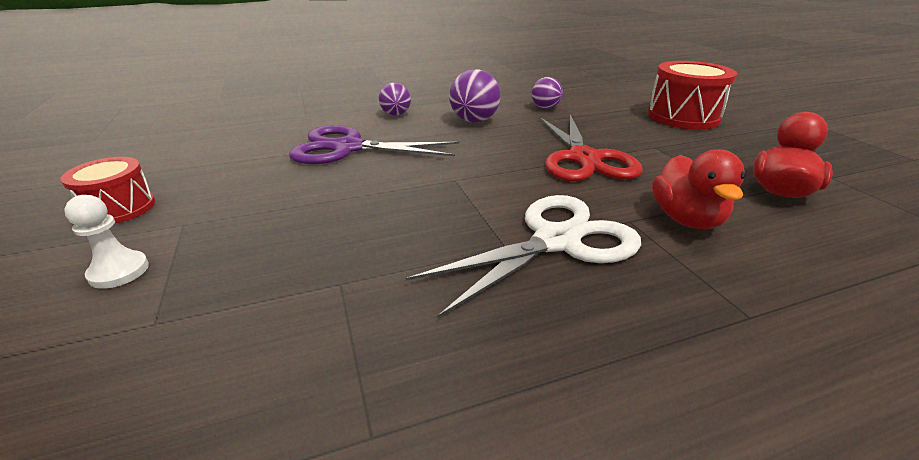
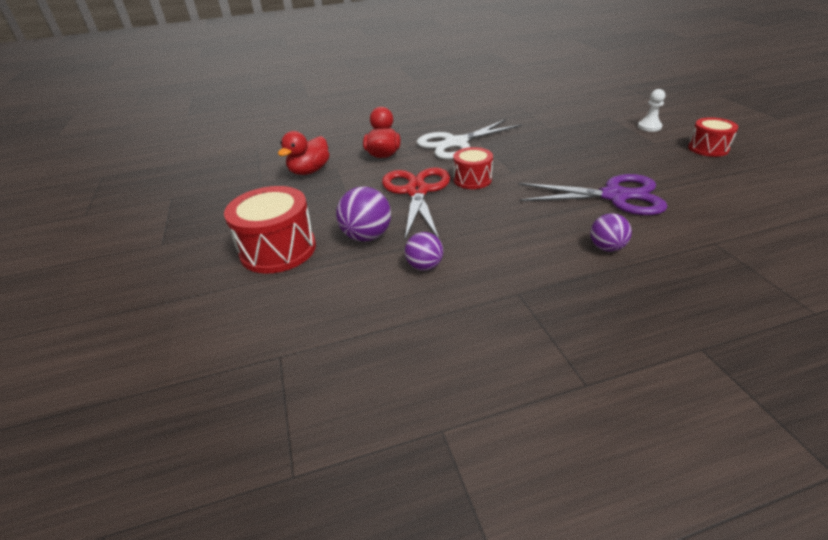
camera: 175 degrees left, 5 degrees up
purple ball [449,69,501,123] -> purple ball moved to [336,186,391,242]
none -> red drum [453,147,493,189]

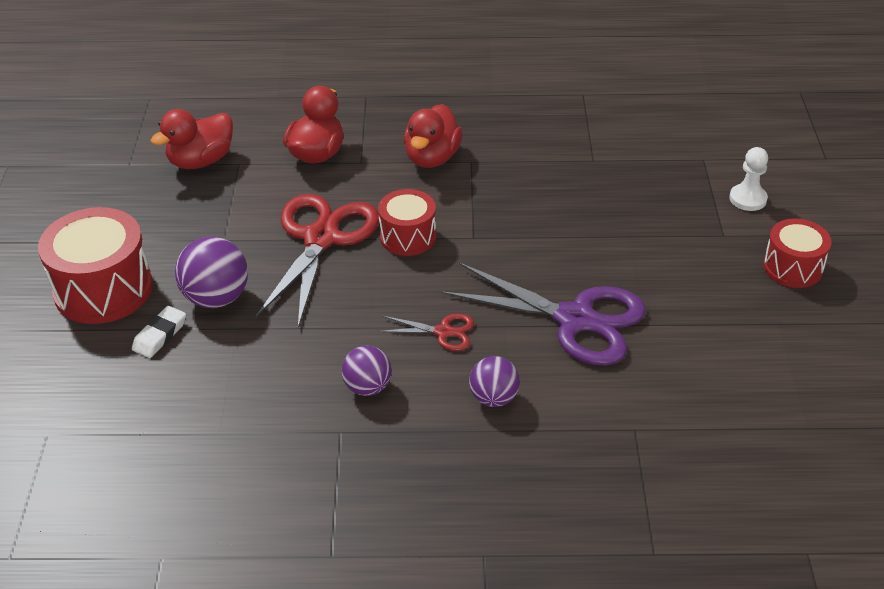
camera: 15 degrees right, 5 degrees up
purple ball [405,232,443,271] -> purple ball moved to [342,346,392,396]
white scissors [417,119,522,159] -> red duck [404,104,463,168]
none -> white eraser [132,306,186,358]
none -> red scissors [378,314,474,351]

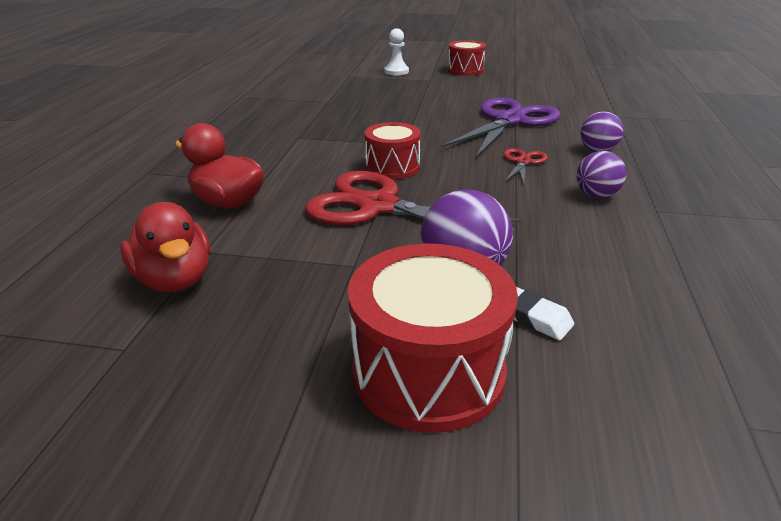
camera: 80 degrees left, 10 degrees down
red duck [404,104,463,168] -> none

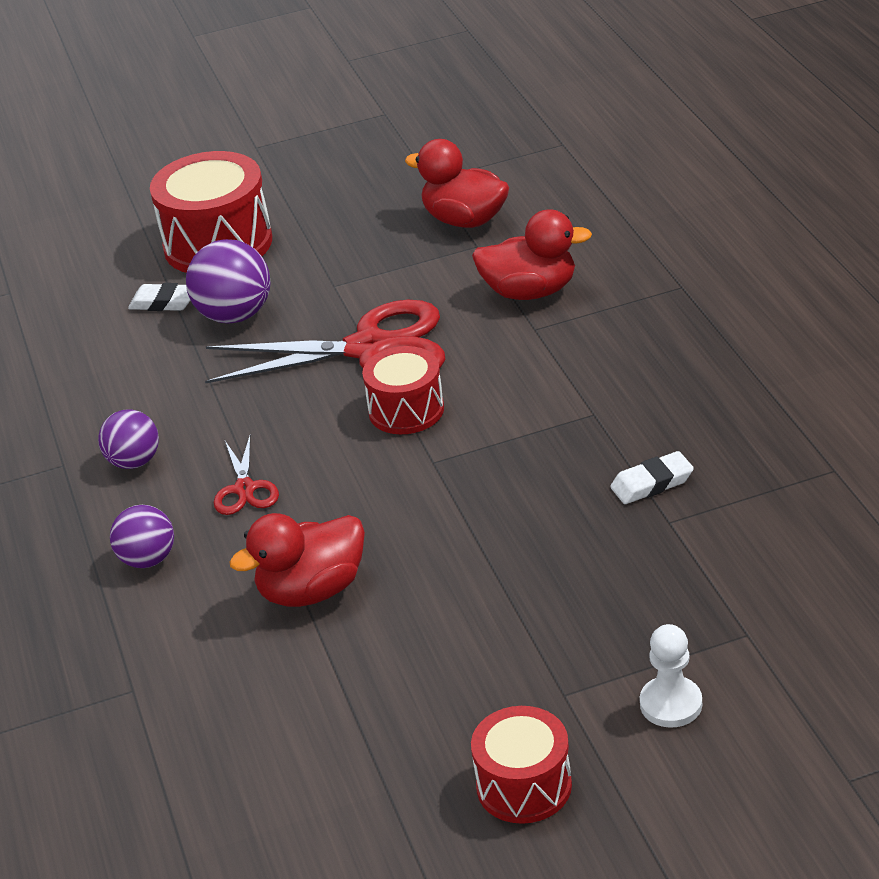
camera: 155 degrees right, 5 degrees up
purple scissors [442,98,560,158] -> red duck [229,513,365,607]
none -> white eraser [610,451,694,504]

